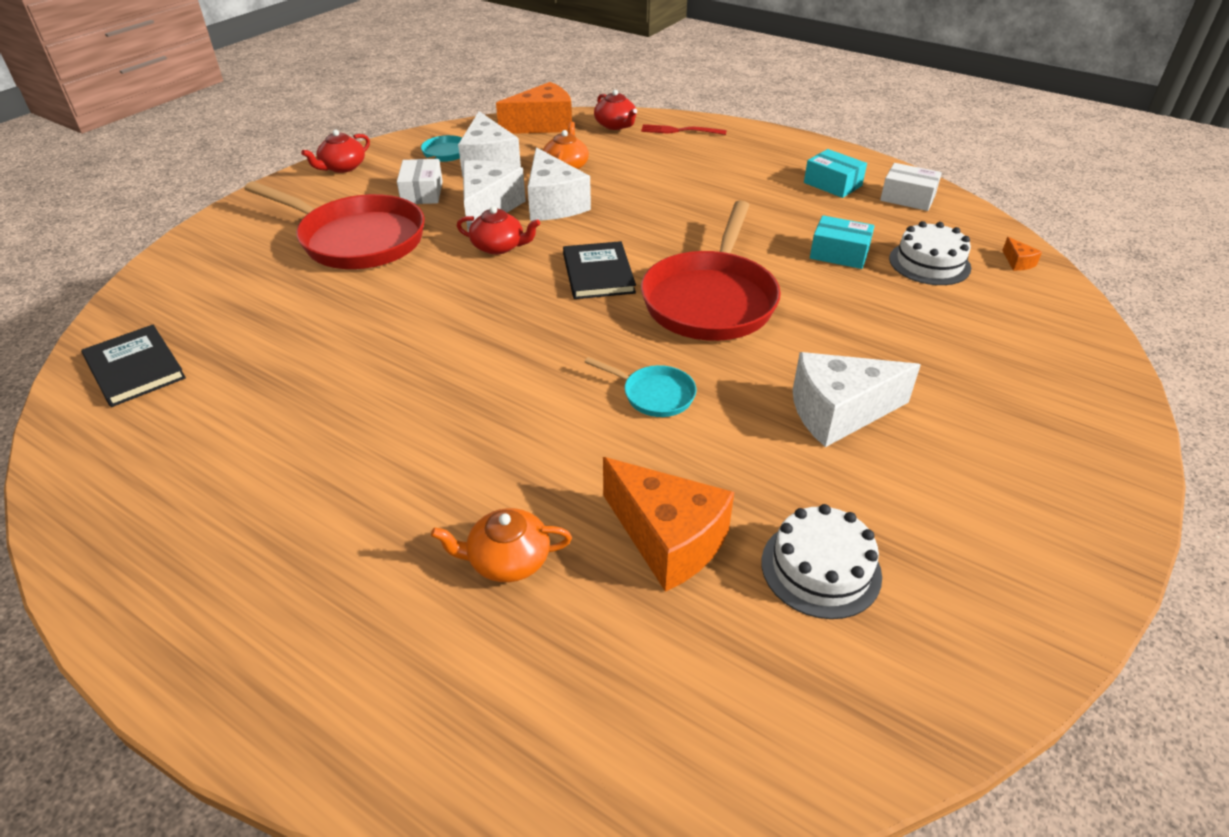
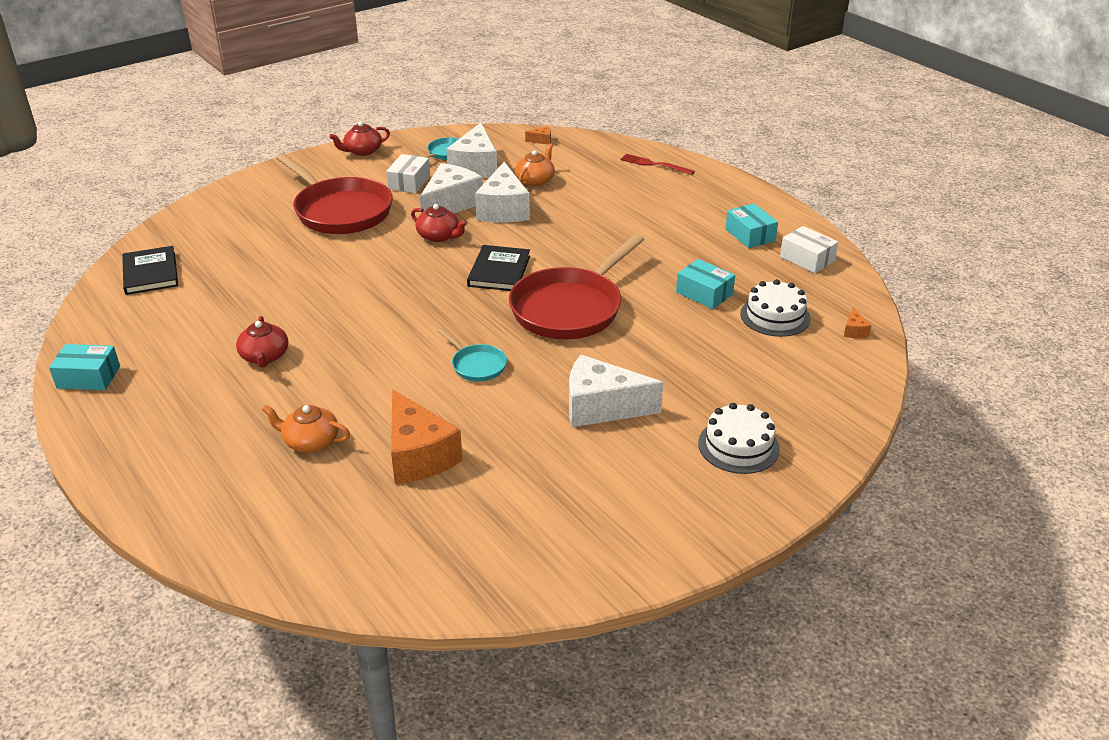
camera: 20 degrees right, 5 degrees down
orange cheese [496,82,572,134] -> orange cheese [525,126,551,145], size x0.40
red teapot [594,90,637,130] -> red teapot moved to [236,316,288,368]
white cake [761,504,882,619] -> white cake moved to [698,403,780,474]
none -> turquoise box [49,344,120,390]

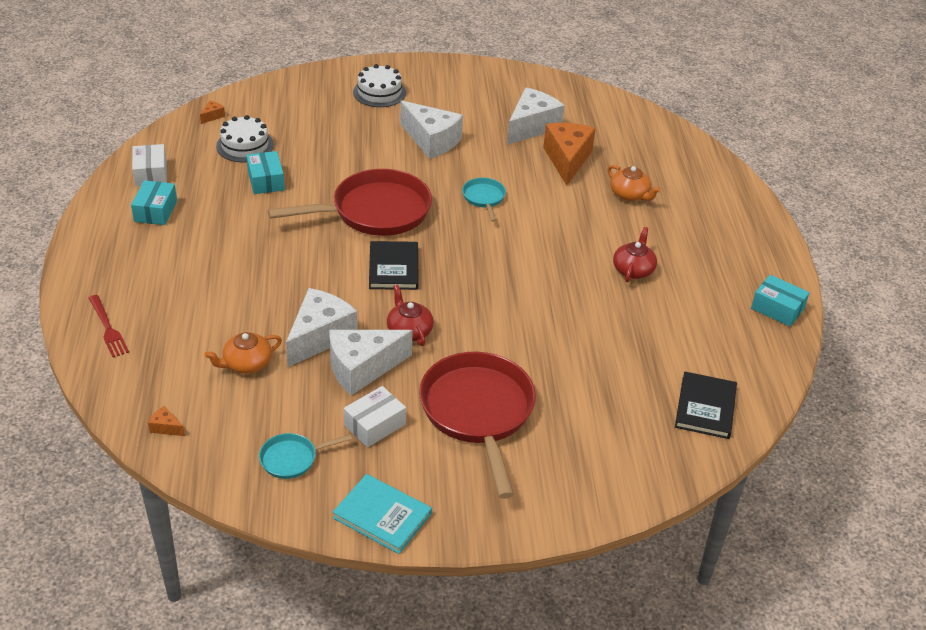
camera: 150 degrees left, 5 degrees up
red teapot [329,121,390,156] -> turquoise book [332,474,432,554]
white cheese [446,123,497,178] -> white cheese moved to [507,88,565,145]
black book [467,245,530,291] -> black book turned 45 degrees counterclockwise [369,241,419,290]

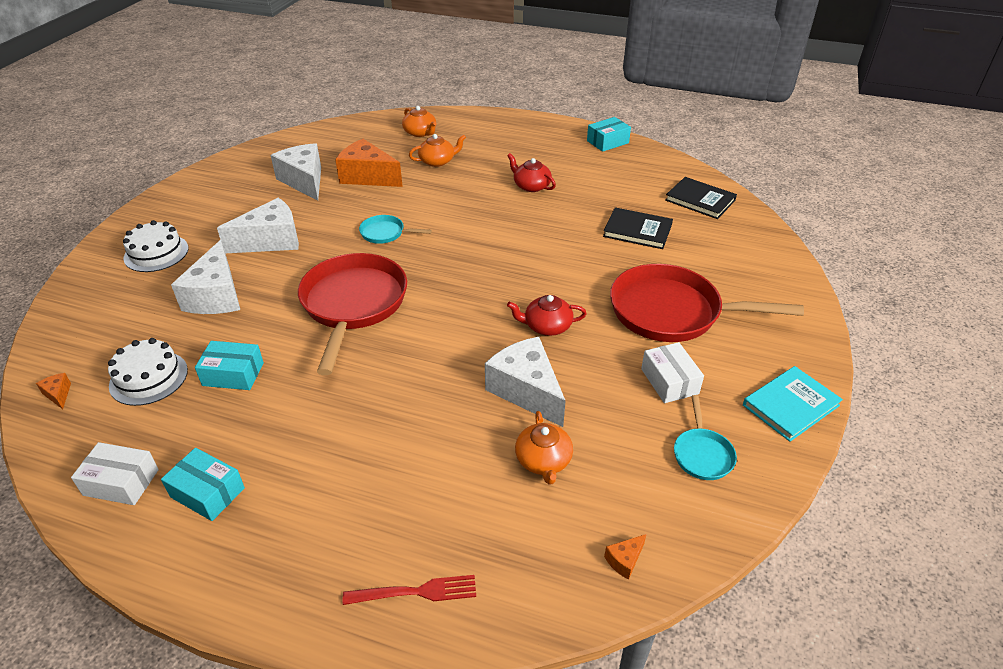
camera: 65 degrees left, 0 degrees up
white cheese [329,330,413,396] -> white cheese moved to [171,240,240,314]
black book [369,241,419,290] -> black book moved to [603,207,673,249]
none -> orange teapot [402,106,436,137]

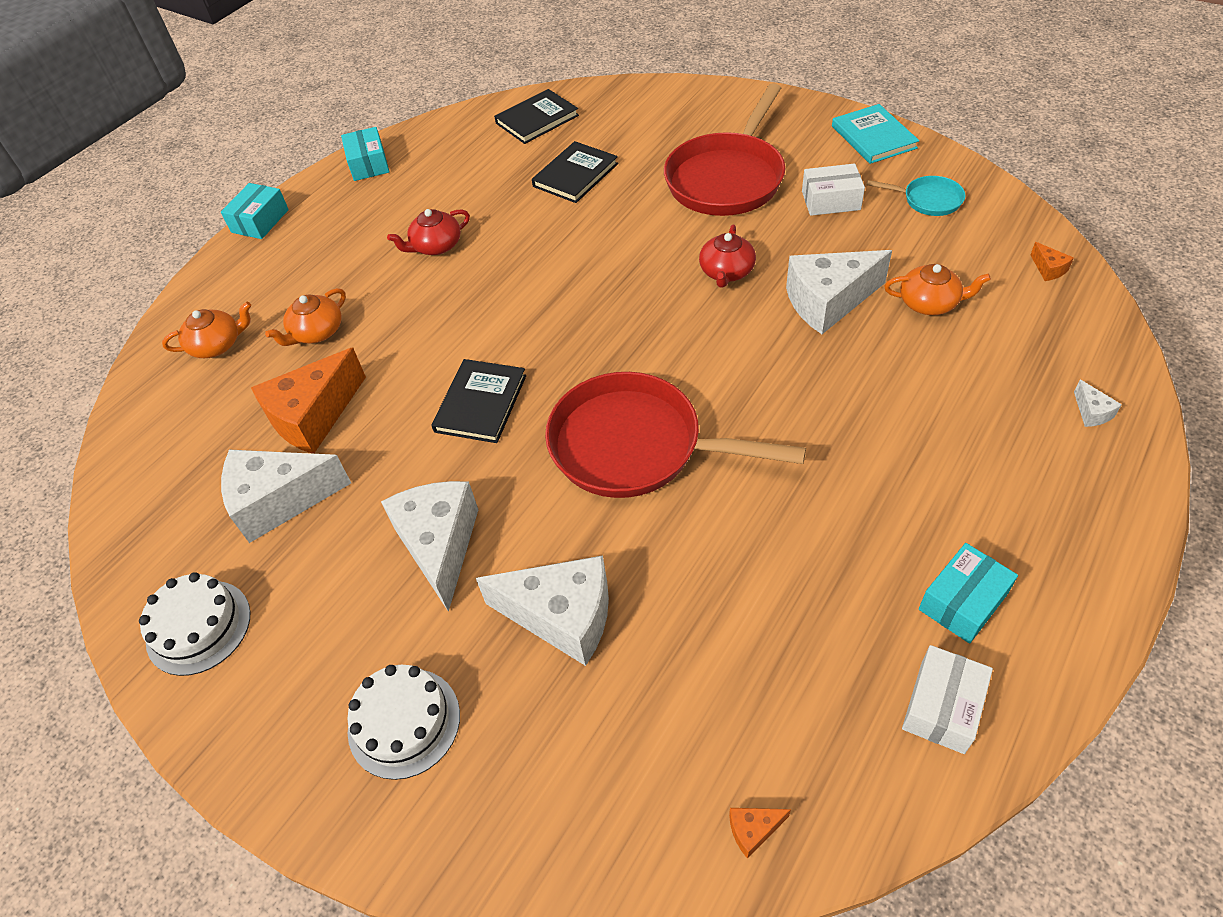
camera: 70 degrees left, 10 degrees up
white cake [108,338,188,406] -> white cake moved to [139,572,250,676]
turquoise box [195,341,264,390] -> turquoise box moved to [221,183,289,239]
red fork [343,575,476,605] -> white cheese [1074,380,1122,427]
turquoise pan [359,215,432,244] -> black book [431,359,526,443]
orange teapot [409,134,466,167] -> orange teapot turned 135 degrees counterclockwise [265,288,346,346]

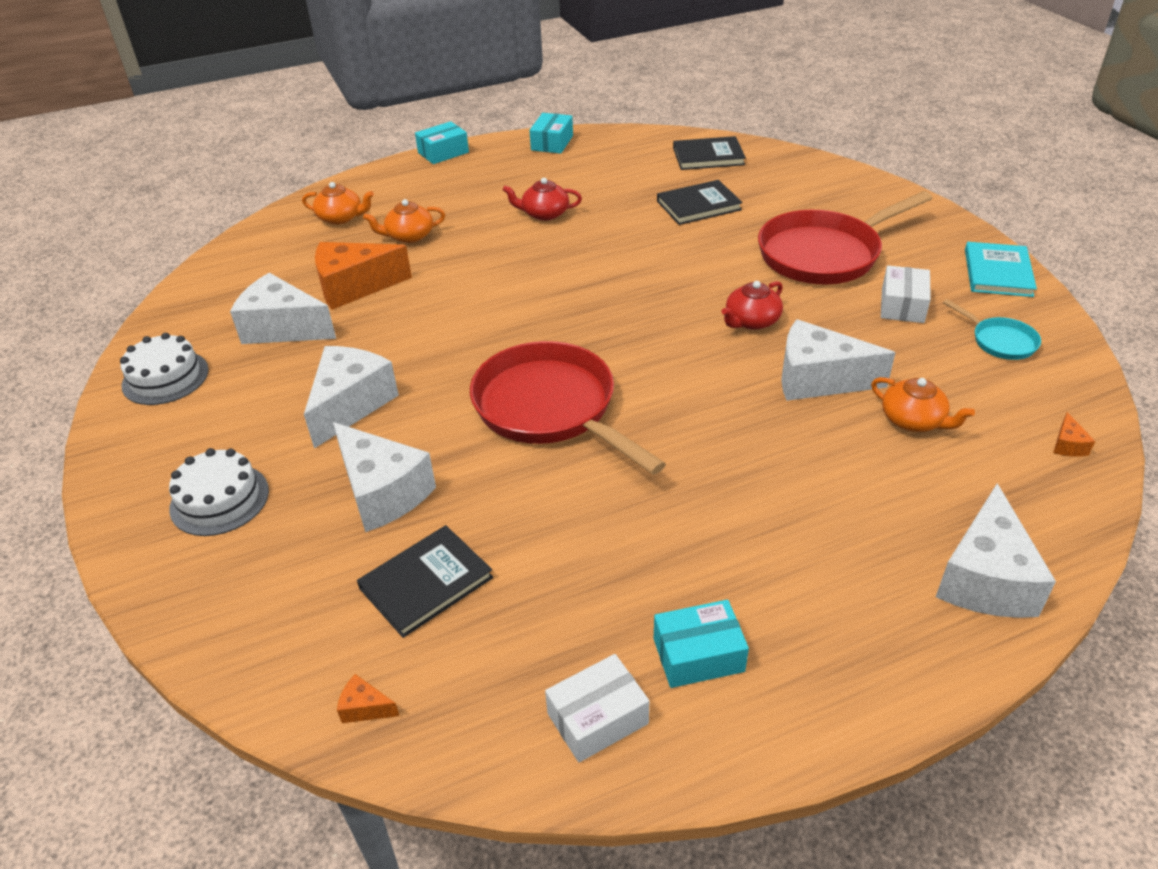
camera: 30 degrees right, 10 degrees down
black book [431,359,526,443] -> black book moved to [357,525,493,638]
white box [802,163,865,216] -> white box turned 75 degrees clockwise [881,266,931,323]
white cheese [1074,380,1122,427] -> white cheese [936,483,1056,618], size x2.48

